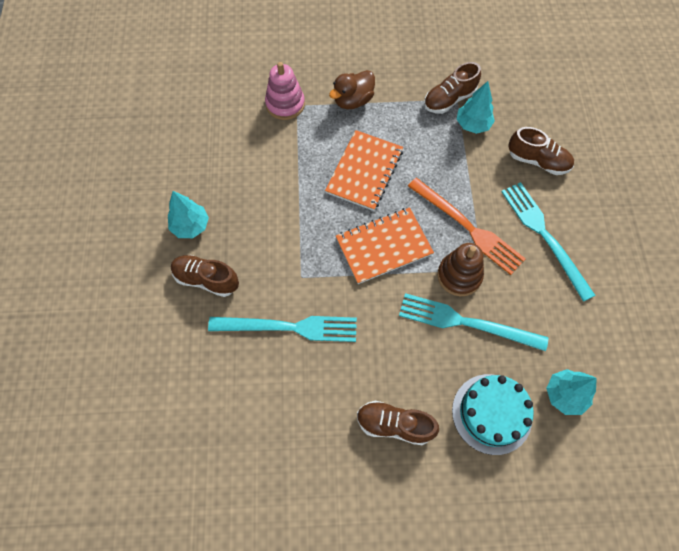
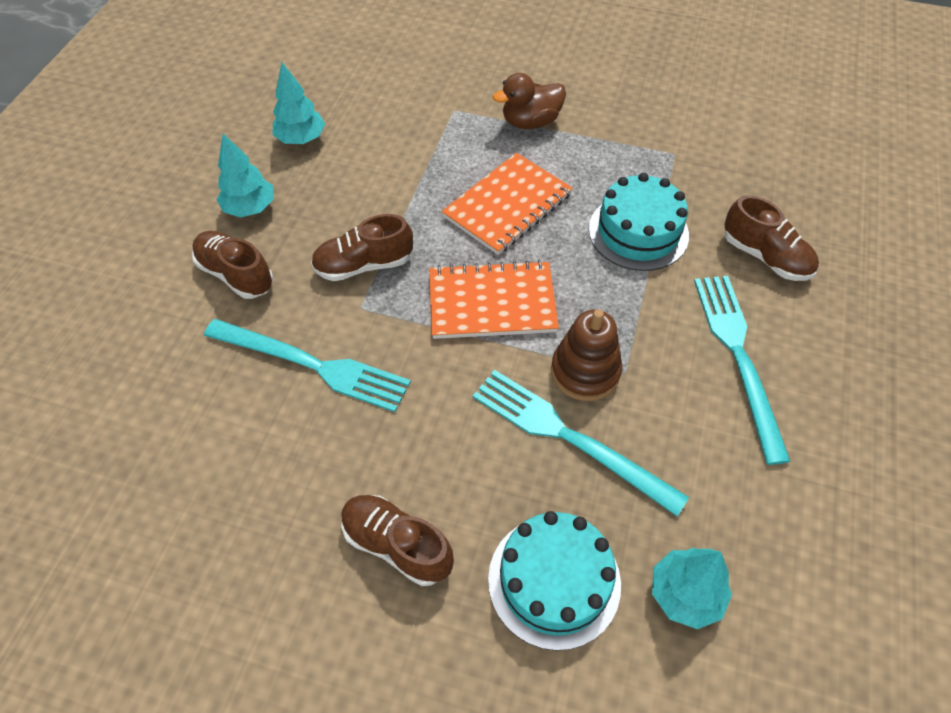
camera: 20 degrees right, 10 degrees down
pink stacking toy [265,62,305,120] -> none
orange fork [408,178,526,275] -> none
brown shoe [424,62,481,114] -> brown shoe moved to [311,214,413,281]
turquoise tree [456,81,495,134] -> turquoise tree moved to [272,62,325,144]
none -> turquoise cake [589,173,689,271]

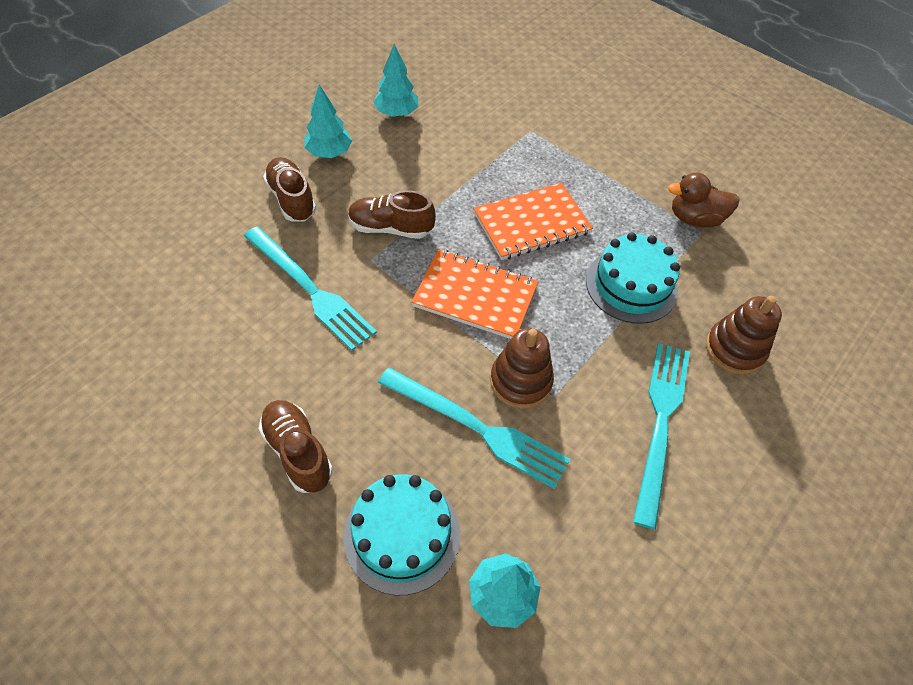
camera: 20 degrees right, 0 degrees up
turquoise fork [473,370,689,516] -> turquoise fork turned 150 degrees clockwise [378,368,570,489]
brown duck [493,73,566,129] -> brown duck moved to [668,173,739,227]
brown shoe [724,195,819,281] -> brown stacking toy [706,296,782,375]

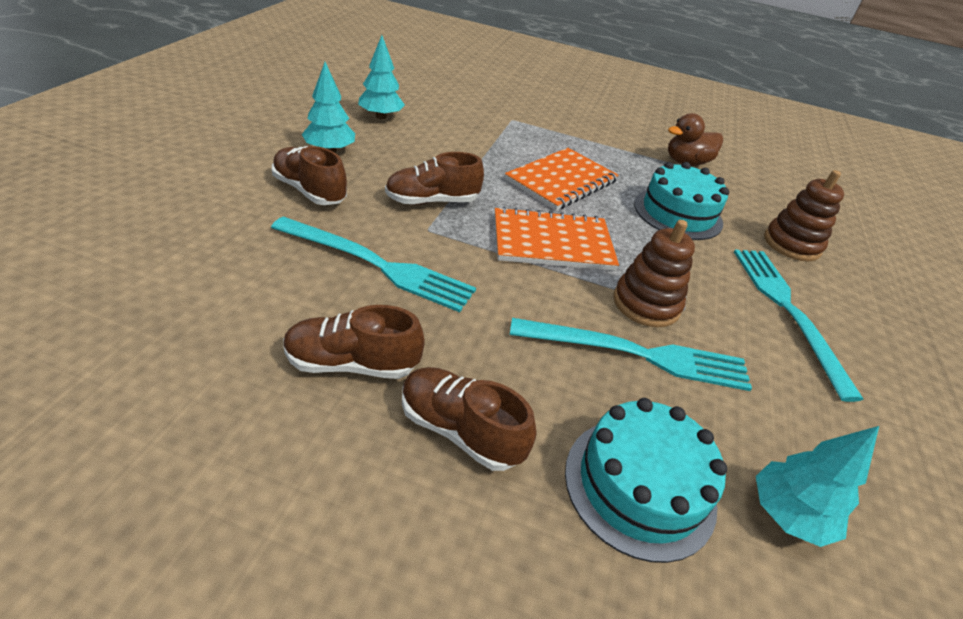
camera: 25 degrees left, 15 degrees down
none -> brown shoe [283,305,425,379]

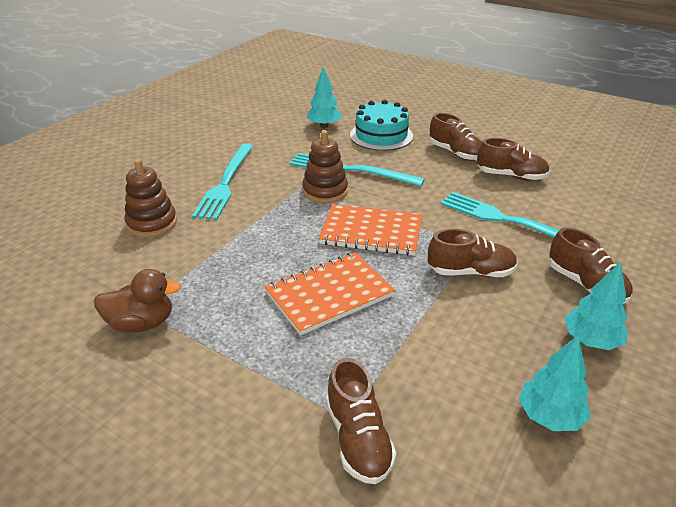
camera: 160 degrees left, 5 degrees down
turquoise cake [634,162,729,240] -> none
none -> brown shoe [326,358,397,484]

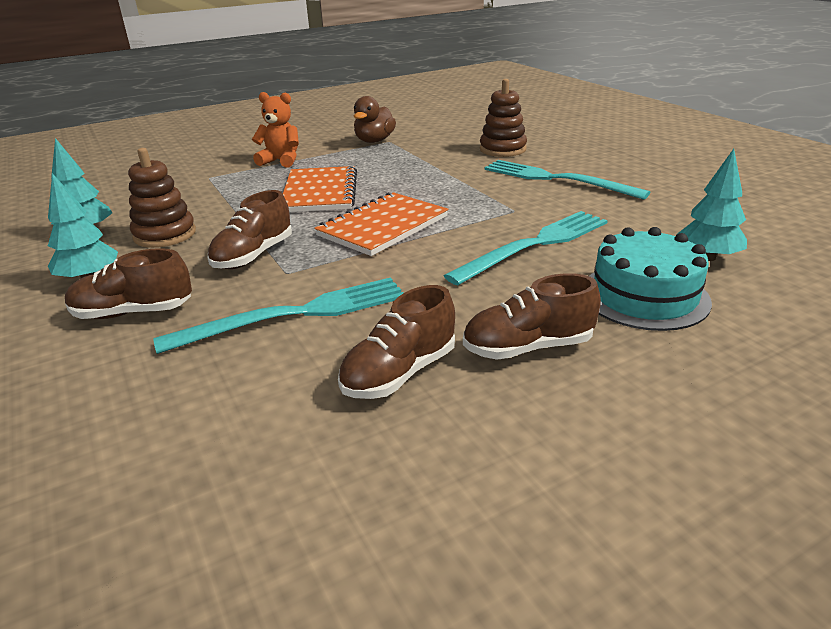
camera: 120 degrees right, 5 degrees down
brown stacking toy [302,130,348,203] -> brown stacking toy moved to [128,148,196,248]
brown shoe [326,358,397,484] -> none
none -> orange teddy bear [252,92,299,168]

